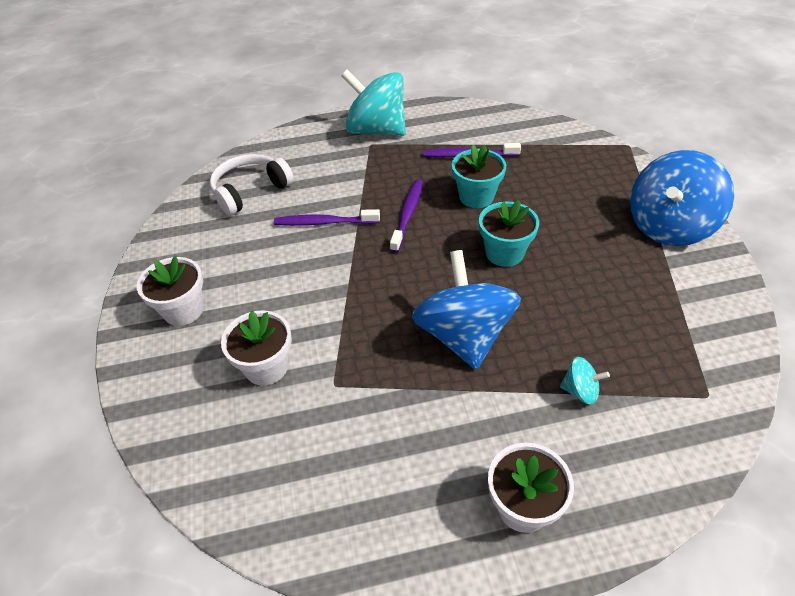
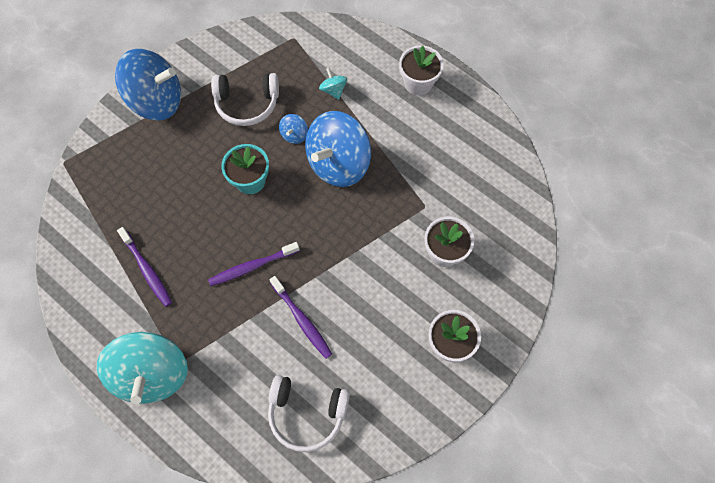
camera: 130 degrees left, 20 degrees up
turquoise flower pot [452,144,506,208] -> none
none -> white headphones [211,73,279,126]
none -> blue spinning top [279,114,308,144]

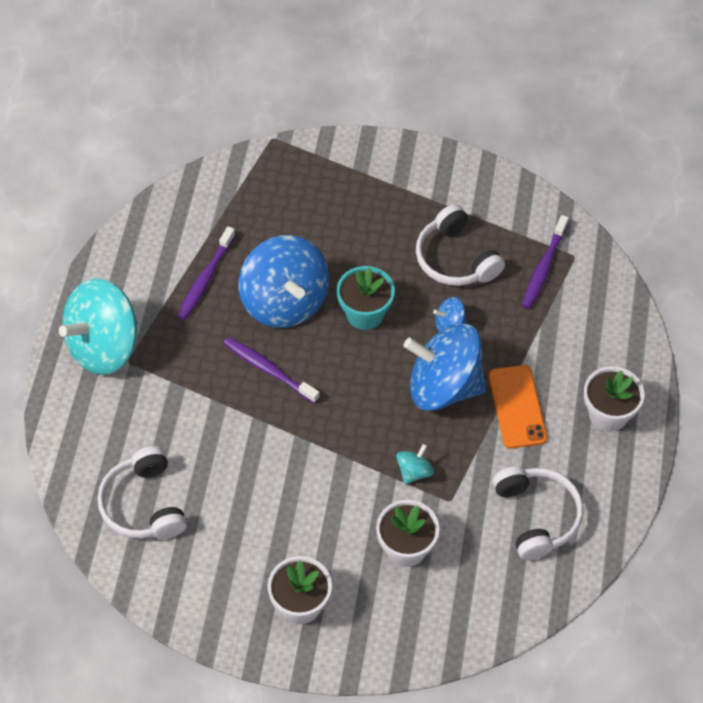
camera: 60 degrees right, 10 degrees down
blue spinning top [115,49,181,121] -> blue spinning top moved to [239,235,329,328]
purple toothbrush [270,276,332,359] -> purple toothbrush moved to [522,215,569,309]
turquoise spinning top [319,68,347,100] -> turquoise spinning top moved to [396,444,434,484]
none -> orange phone [489,365,547,449]
none -> white headphones [493,466,584,560]

